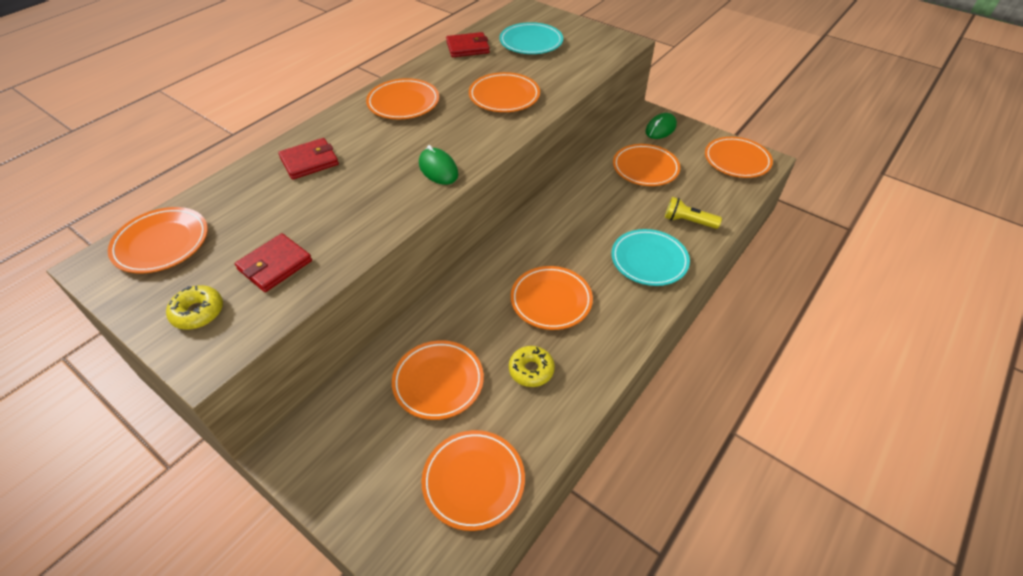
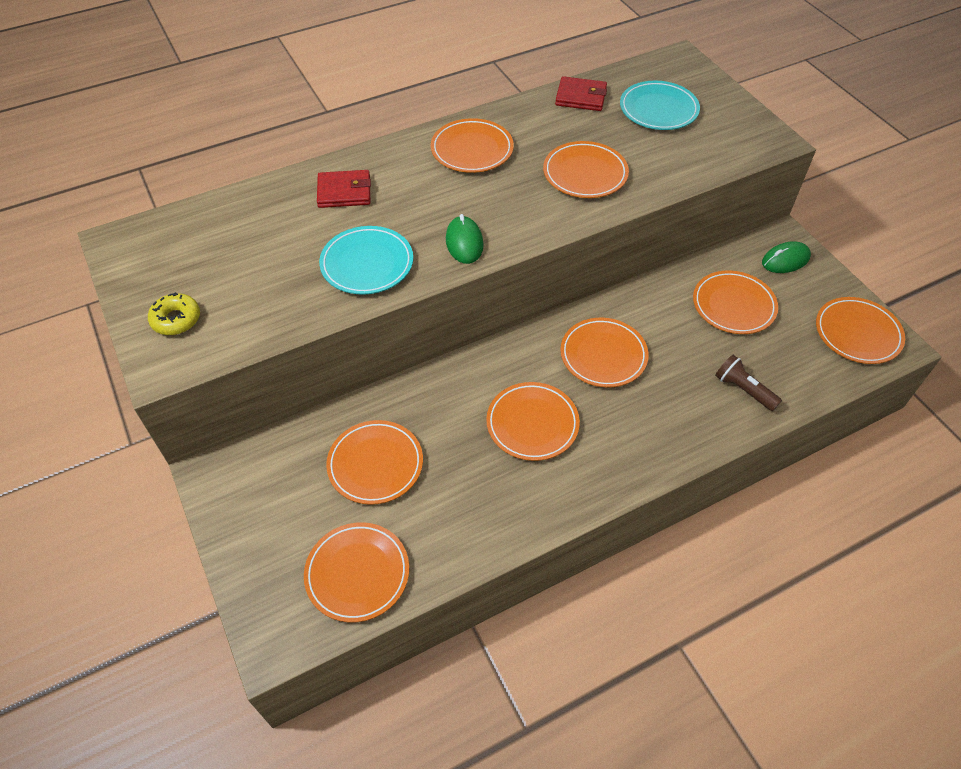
camera: 25 degrees right, 5 degrees up
orange plate [108,207,208,273] -> orange plate moved to [560,318,649,387]
red wallet [235,233,312,292] -> none
yellow donut [509,346,555,387] -> none
turquoise plate [611,229,690,286] -> turquoise plate moved to [319,226,413,295]
yellow flashlight [665,197,722,229] -> brown flashlight [715,355,782,411]

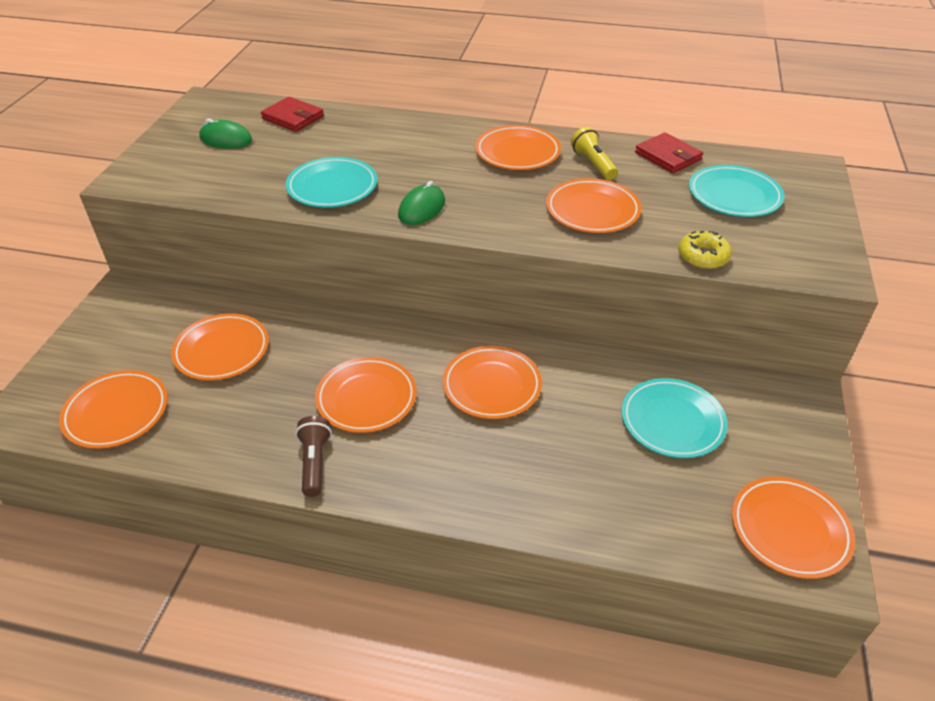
camera: 40 degrees right, 10 degrees down
yellow donut [148,292,200,335] -> yellow donut moved to [678,231,732,269]
red wallet [317,170,371,208] -> red wallet moved to [261,97,324,132]
orange plate [693,271,778,334] -> turquoise plate [622,378,728,458]
brown flashlight [715,355,782,411] -> brown flashlight moved to [296,416,332,497]
green mouse [762,241,811,273] -> green mouse moved to [199,118,252,149]
none -> yellow flashlight [571,127,618,180]

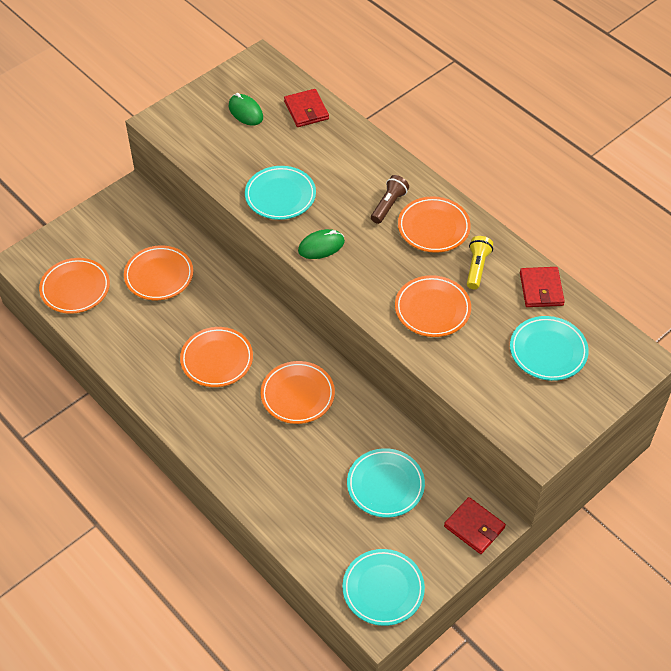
camera: 35 degrees right, 10 degrees up
brown flashlight [296,416,332,497] -> brown flashlight moved to [371,175,409,224]
yellow donut [678,231,732,269] -> none
orange plate [732,477,855,579] -> turquoise plate [342,549,425,626]
none -> red wallet [444,497,506,554]

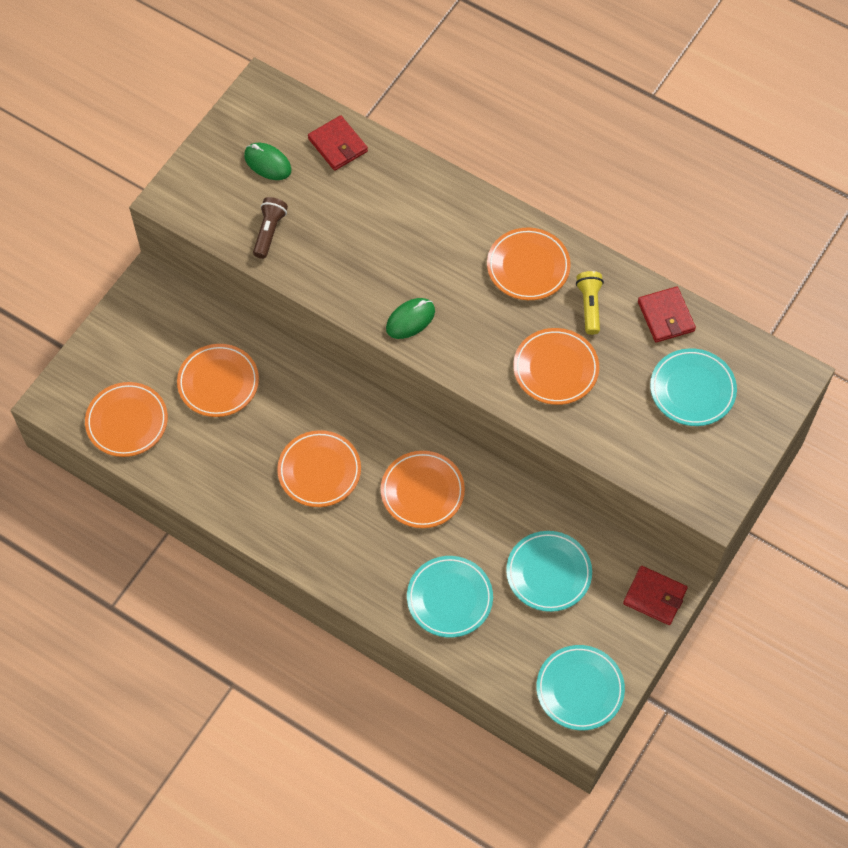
camera: 15 degrees left, 10 degrees up
turquoise plate [245,166,316,220] -> turquoise plate moved to [407,556,493,638]
brown flashlight [371,175,409,224] -> brown flashlight moved to [253,197,288,259]

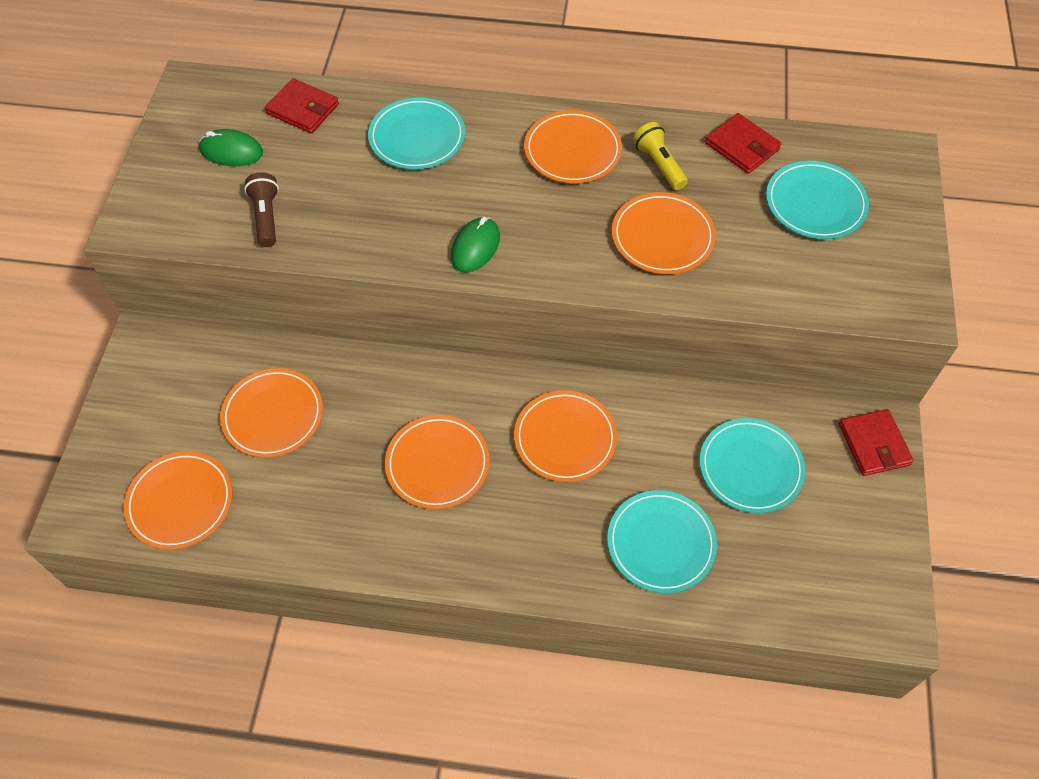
camera: 25 degrees left, 5 degrees down
turquoise plate [536,645,625,730] -> turquoise plate moved to [368,97,465,170]
red wallet [623,566,688,625] -> red wallet turned 75 degrees clockwise [839,409,914,476]

